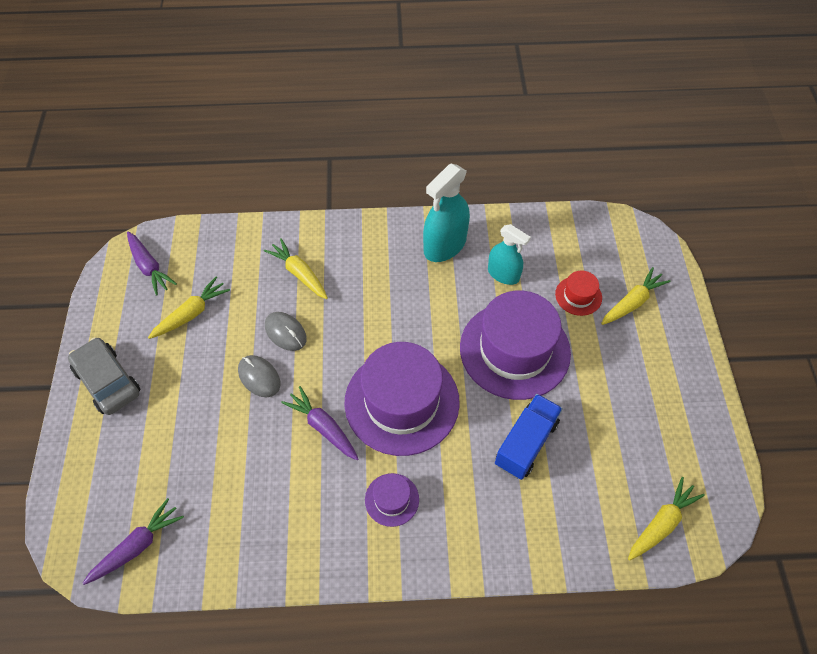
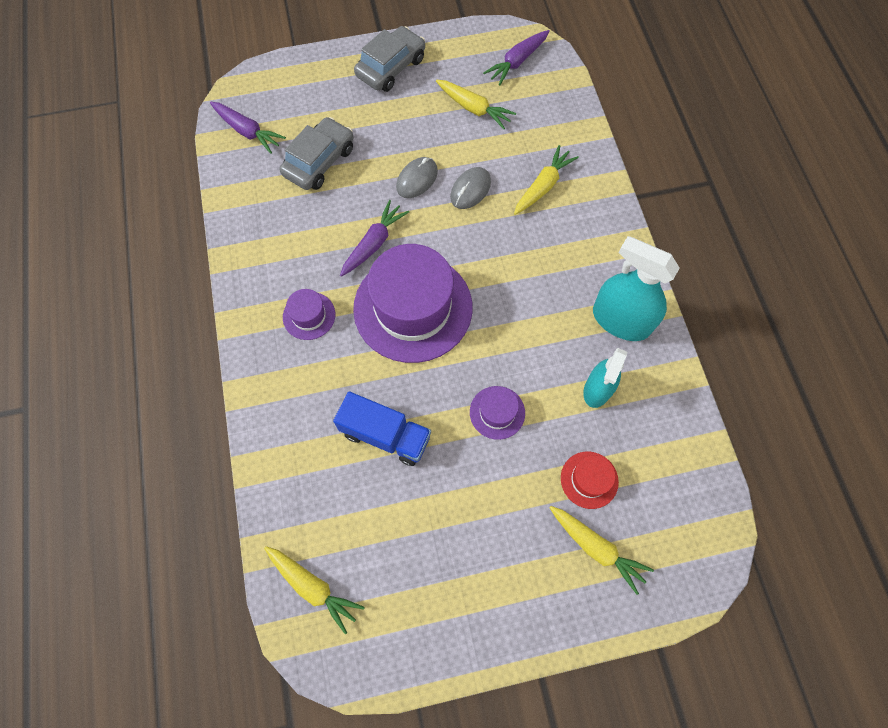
camera: 80 degrees right, 10 degrees up
purple hat [460,290,571,400] -> purple hat [470,386,525,440], size x0.44
none -> grey car [280,117,354,190]

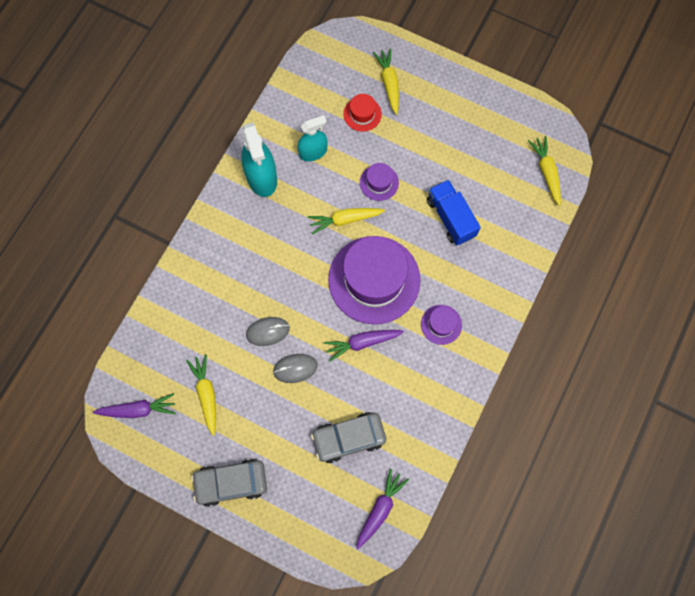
camera: 140 degrees left, 5 degrees up
purple carrot [210,102,286,154] -> purple carrot turned 45 degrees clockwise [356,469,409,549]
yellow carrot [514,145,579,215] -> yellow carrot moved to [308,208,385,234]

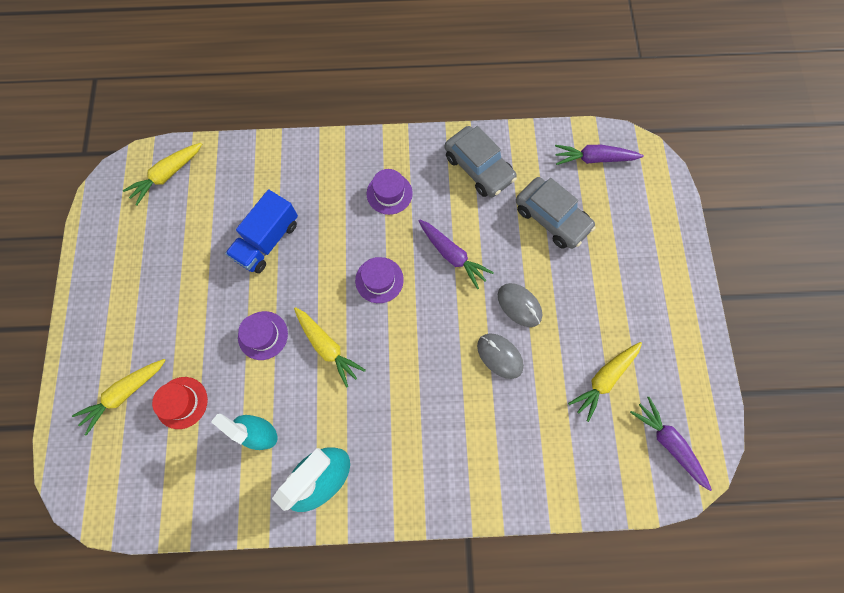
camera: 120 degrees left, 0 degrees up
grey car [191,459,267,507] -> grey car moved to [445,126,517,197]
purple hat [328,236,421,324] -> purple hat [355,257,404,303], size x0.44

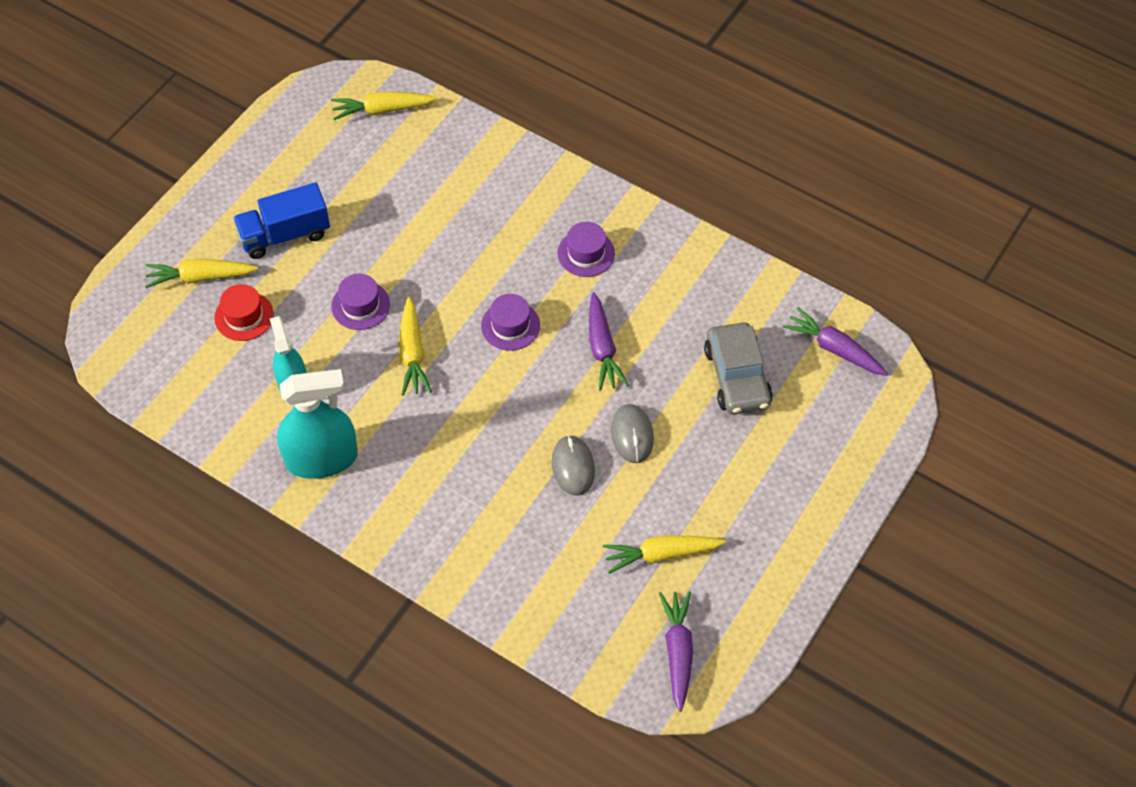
camera: 35 degrees right, 15 degrees down
blue truck [225,190,298,273] -> blue truck moved to [233,182,330,259]
grey car [445,126,517,197] -> none

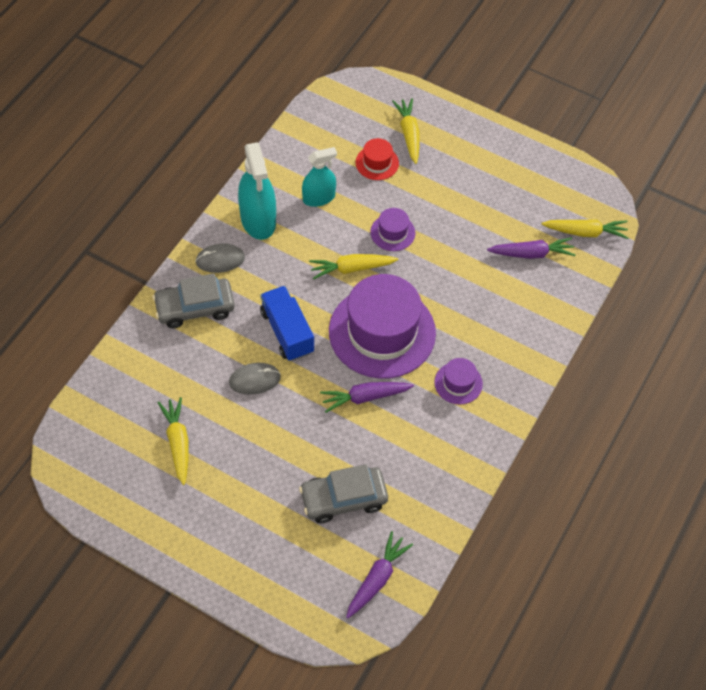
camera: 85 degrees right, 0 degrees up
blue truck [233,182,330,259] -> blue truck moved to [260,286,314,361]
yellow carrot [331,91,437,120] -> yellow carrot turned 105 degrees clockwise [541,219,629,239]
purple hat [481,294,540,351] -> purple hat [329,274,436,379], size x2.27
grey mouse [611,404,654,463] -> grey mouse moved to [195,243,245,273]
purple carrot [659,591,693,712] -> purple carrot moved to [487,237,575,259]
none -> grey car [153,274,235,328]

